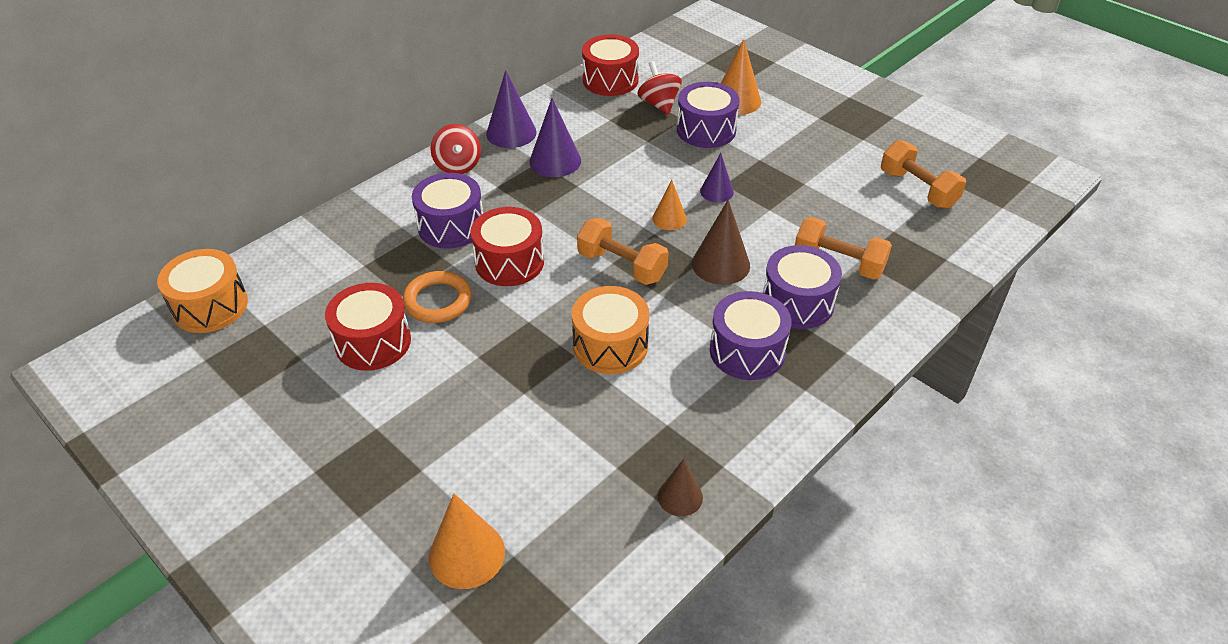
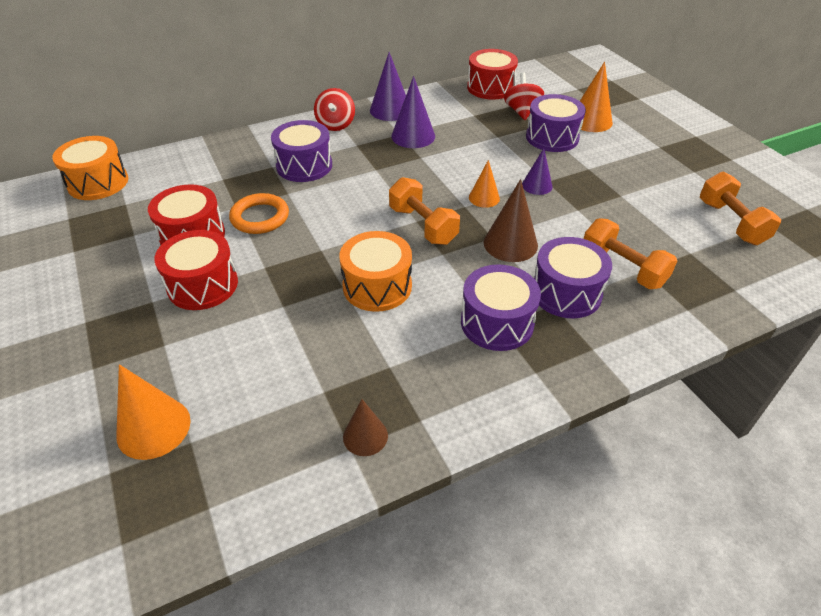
camera: 20 degrees right, 0 degrees up
red drum [470,207,544,286] -> red drum moved to [154,230,238,310]

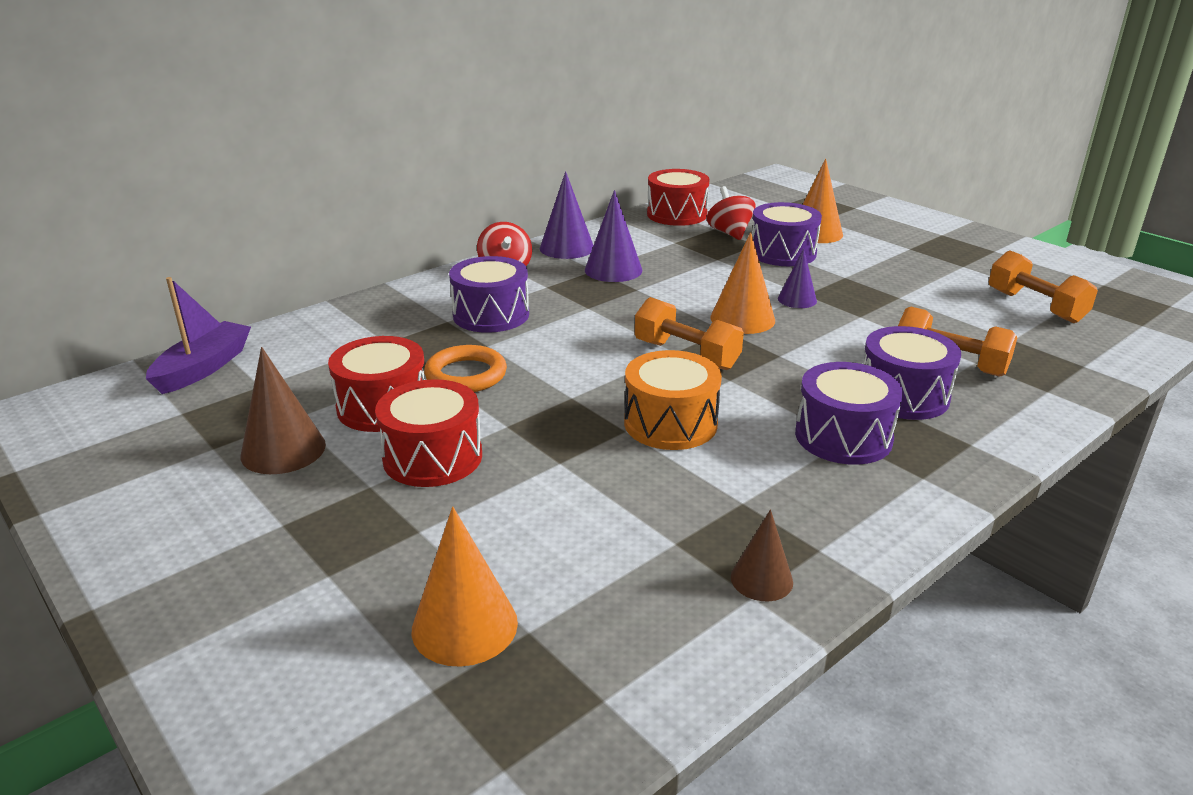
camera: 15 degrees left, 15 degrees down
orange drum [52,136,128,200] -> purple boat [146,277,251,394]
orange cone [469,160,500,208] -> orange cone [710,232,775,334], size x1.60
brown cone [484,179,538,262] -> brown cone moved to [241,347,326,474]

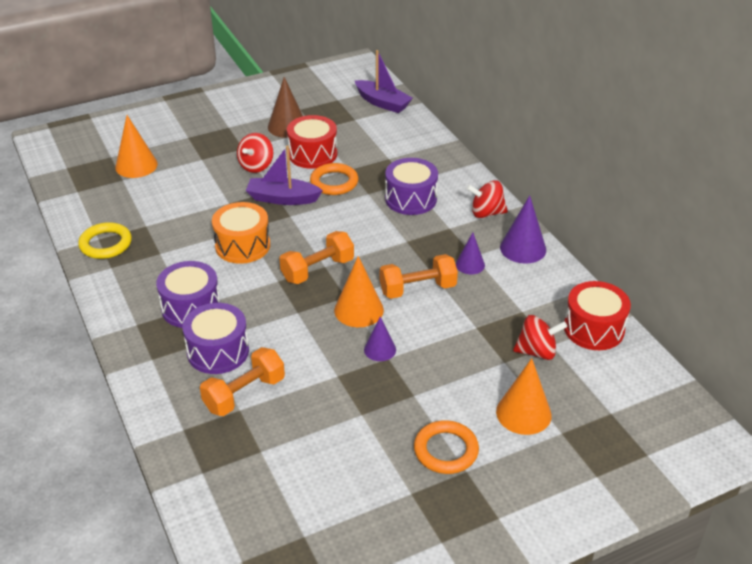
camera: 105 degrees right, 10 degrees up
red drum [375,379,482,487] -> red spinning top [237,133,273,173]
purple cone [585,190,642,282] -> purple cone [456,232,485,274], size x0.62
brown cone [731,509,793,601] -> yellow ring [78,222,132,259]
purple drum [752,202,822,266] -> none
orange dumbbell [989,250,1098,323] -> orange dumbbell moved to [380,254,458,299]
none -> purple boat [246,145,323,205]
none -> orange ring [414,420,479,474]

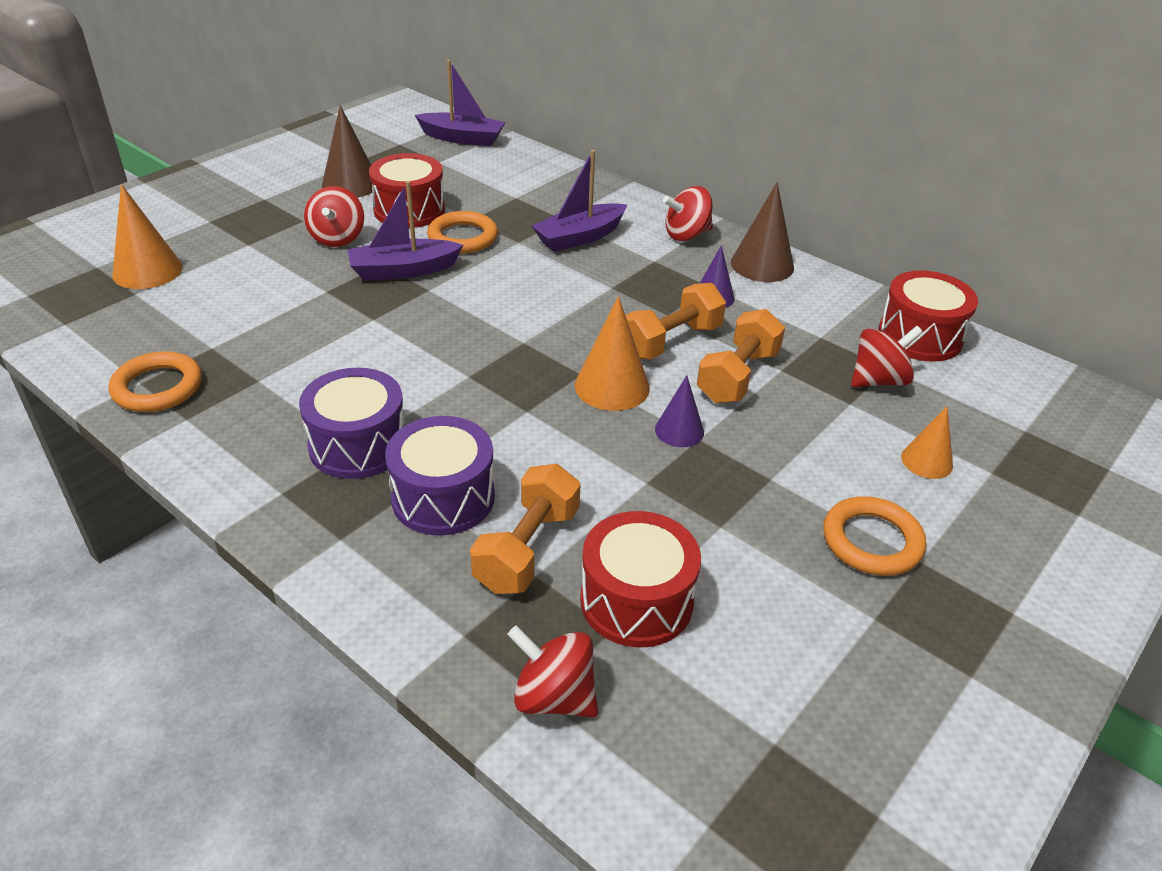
camera: 25 degrees left, 0 degrees up
yellow ring [78,222,132,259] -> orange ring [109,351,202,412]
orange drum [212,202,270,264] -> none
orange dumbbell [279,231,354,284] -> orange dumbbell moved to [697,309,785,403]
purple drum [385,158,438,215] -> purple boat [532,150,627,252]
orange cone [496,358,552,435] -> orange cone [901,406,953,479], size x0.62
purple cone [500,195,546,264] -> brown cone [731,182,794,282]
none -> red spinning top [507,625,598,718]
none -> red drum [580,511,701,647]

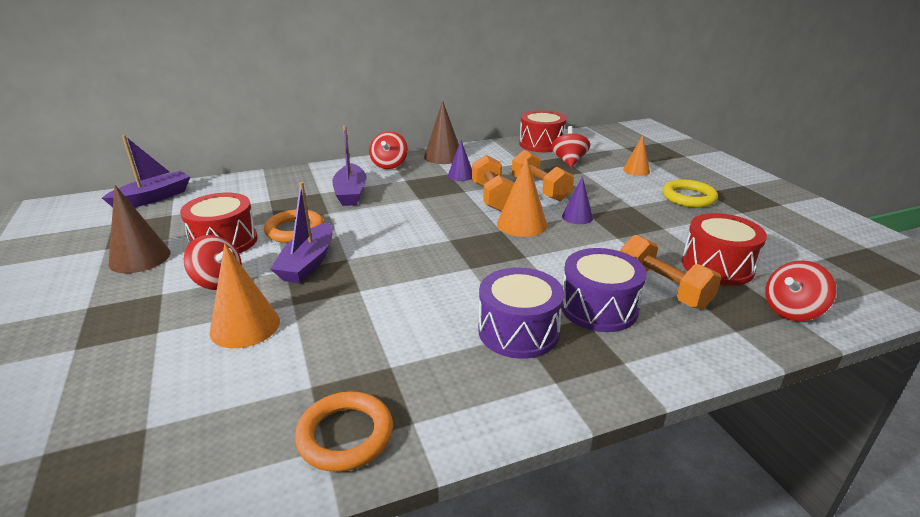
camera: 60 degrees left, 10 degrees down
orange cone [112,184,182,289] -> orange cone moved to [209,243,280,348]
orange ring [823,496,926,576] -> yellow ring [662,179,718,208]

